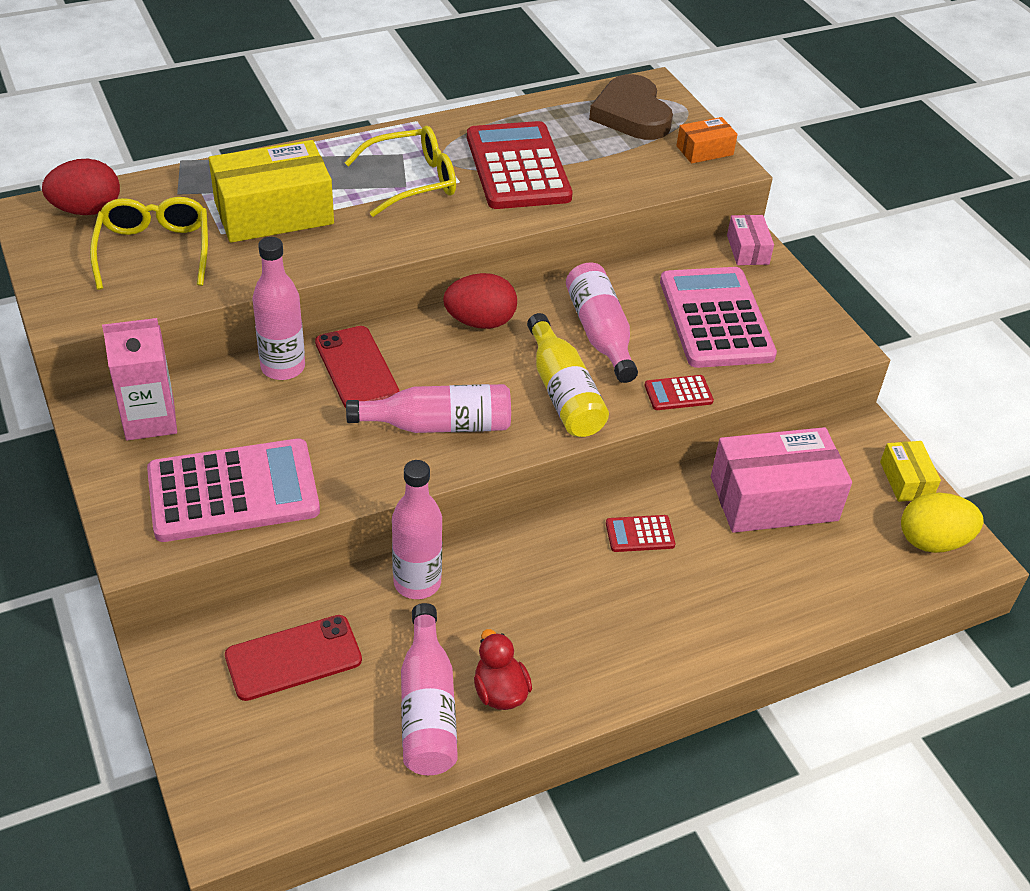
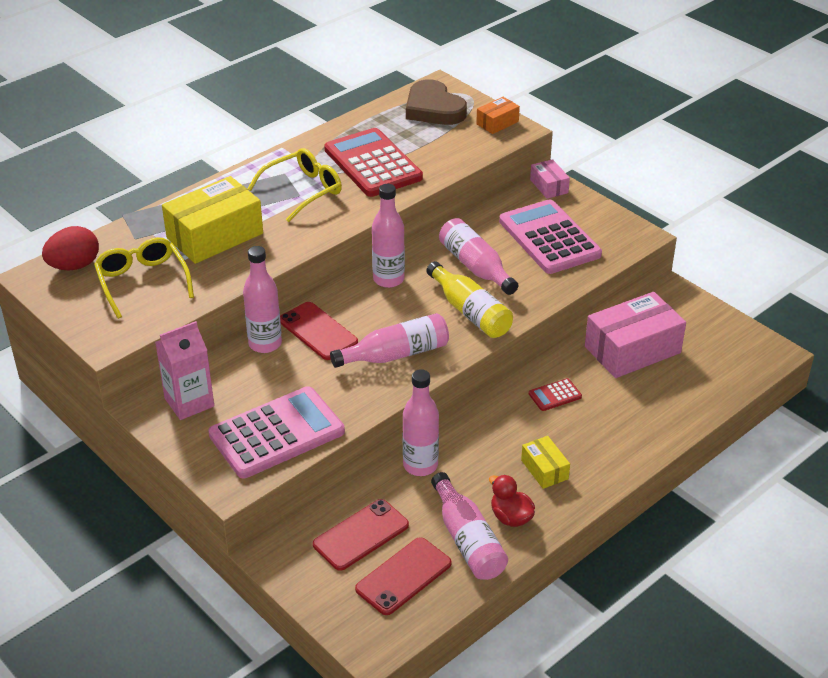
camera: 15 degrees left, 5 degrees down
red egg [443,273,517,329] -> pink bottle [372,184,405,288]
red calculator [645,375,714,410] -> none
yellow box [880,441,941,502] -> yellow box moved to [521,436,570,489]
yellow egg [901,493,984,553] -> none
none -> red phone [355,537,452,615]

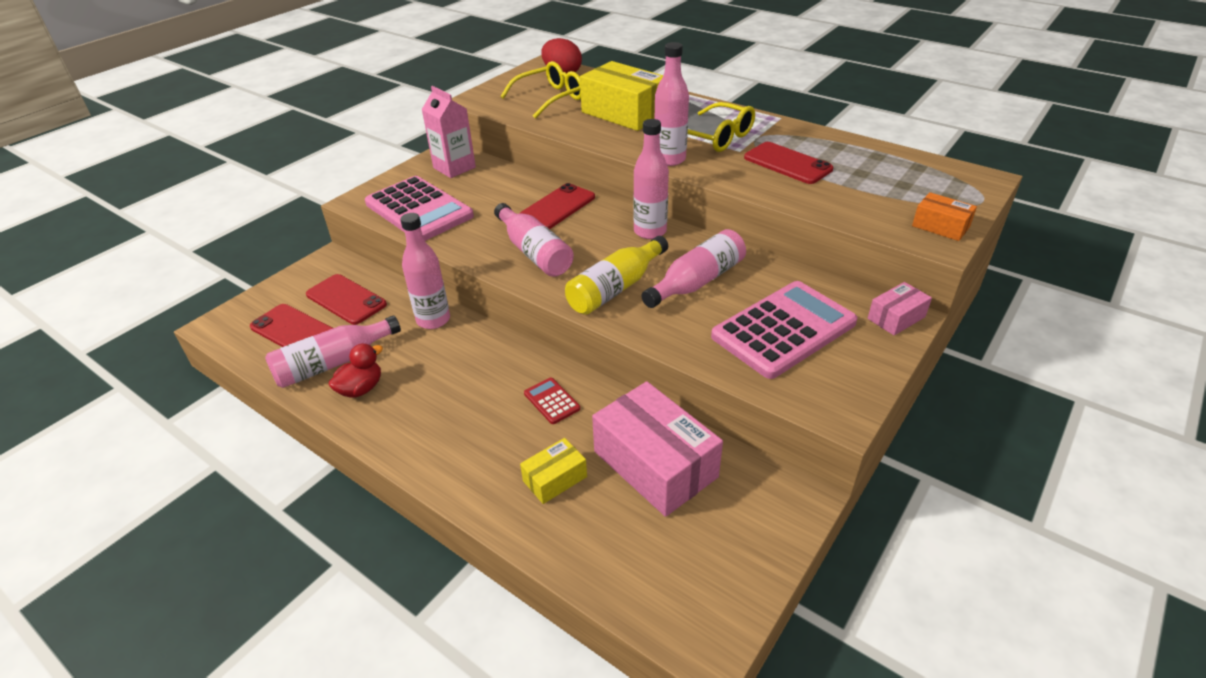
camera: 80 degrees right, 0 degrees up
pink bottle [243,246,282,353] -> pink bottle moved to [655,42,689,166]
red calculator [324,128,423,197] -> red phone [744,142,833,184]
brown heart [406,79,467,125] -> none
yellow box [521,436,570,489] -> yellow box moved to [520,438,587,504]

